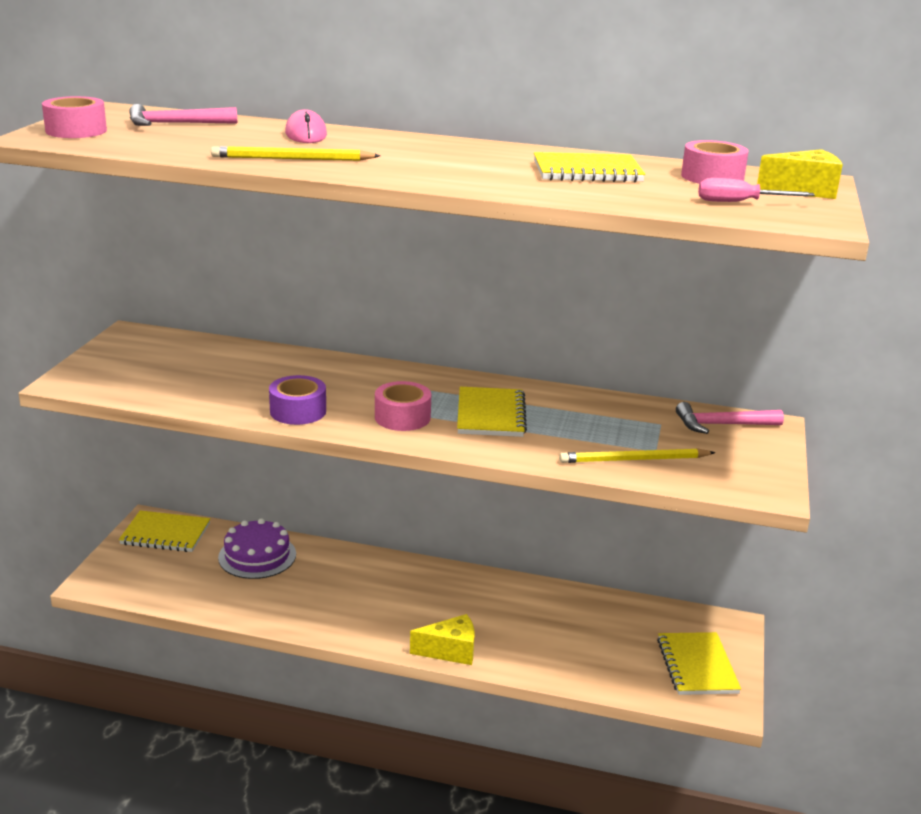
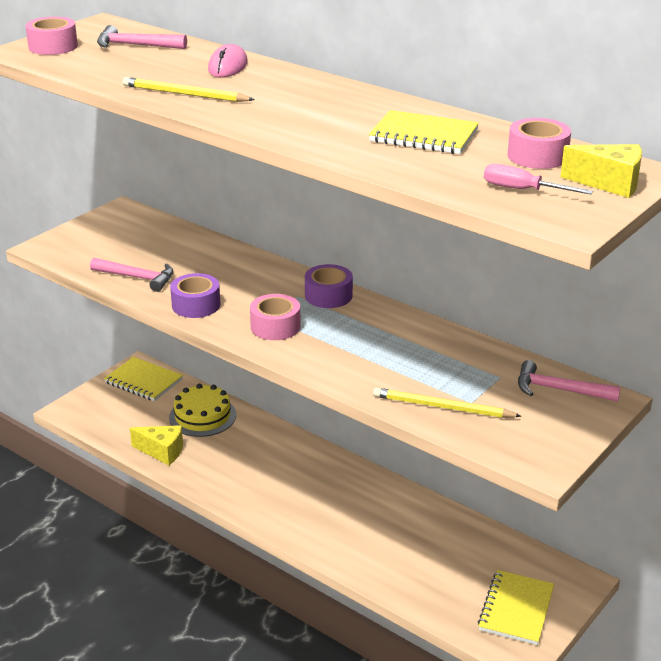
camera: 25 degrees right, 5 degrees up
purple cake [218,518,296,579] -> yellow cake [169,384,236,437]
yellow cheese [410,614,474,665] -> yellow cheese moved to [130,425,183,465]
yellow notebook [457,387,527,437] -> none
none -> pink hammer [90,258,173,292]
none -> purple tape [305,264,353,308]

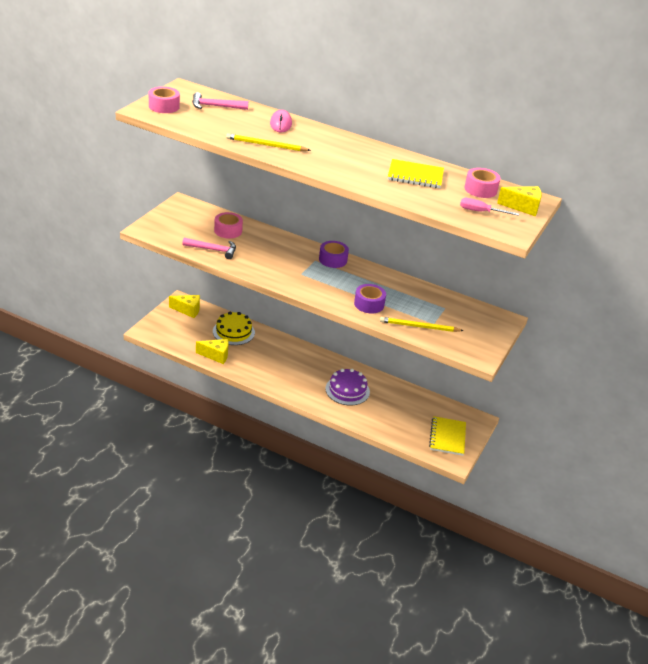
camera: 15 degrees left, 5 degrees up
yellow notebook [104,357,183,401] -> yellow cheese [169,295,200,318]
purple tape [170,273,220,318] -> purple tape moved to [354,284,386,314]
pink tape [250,294,301,340] -> pink tape moved to [214,212,243,238]
pink hammer [518,360,620,402] -> none
none -> purple cake [325,369,370,405]

